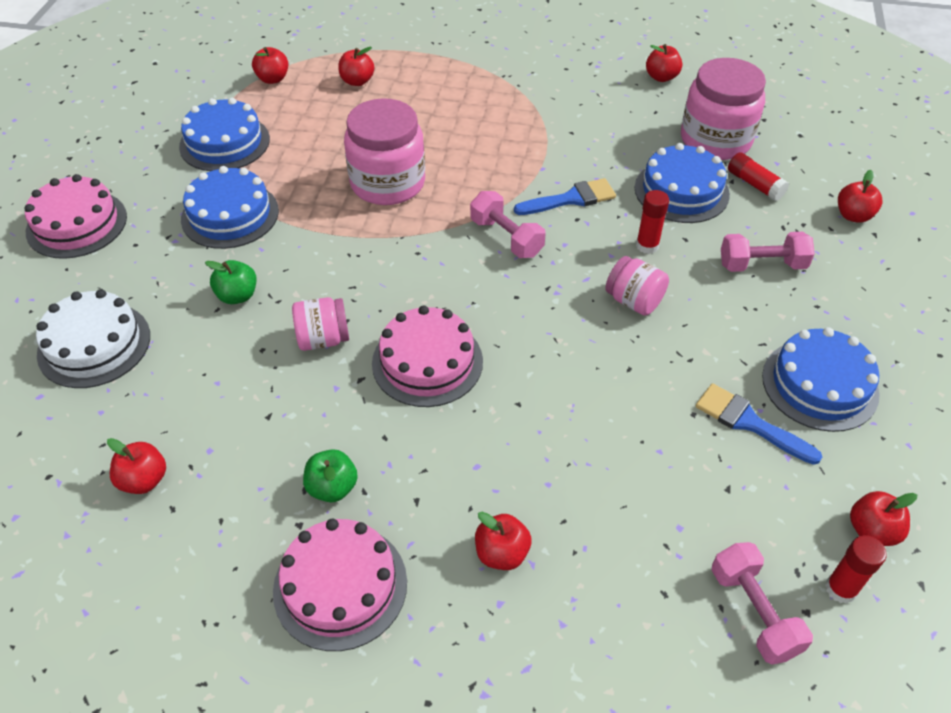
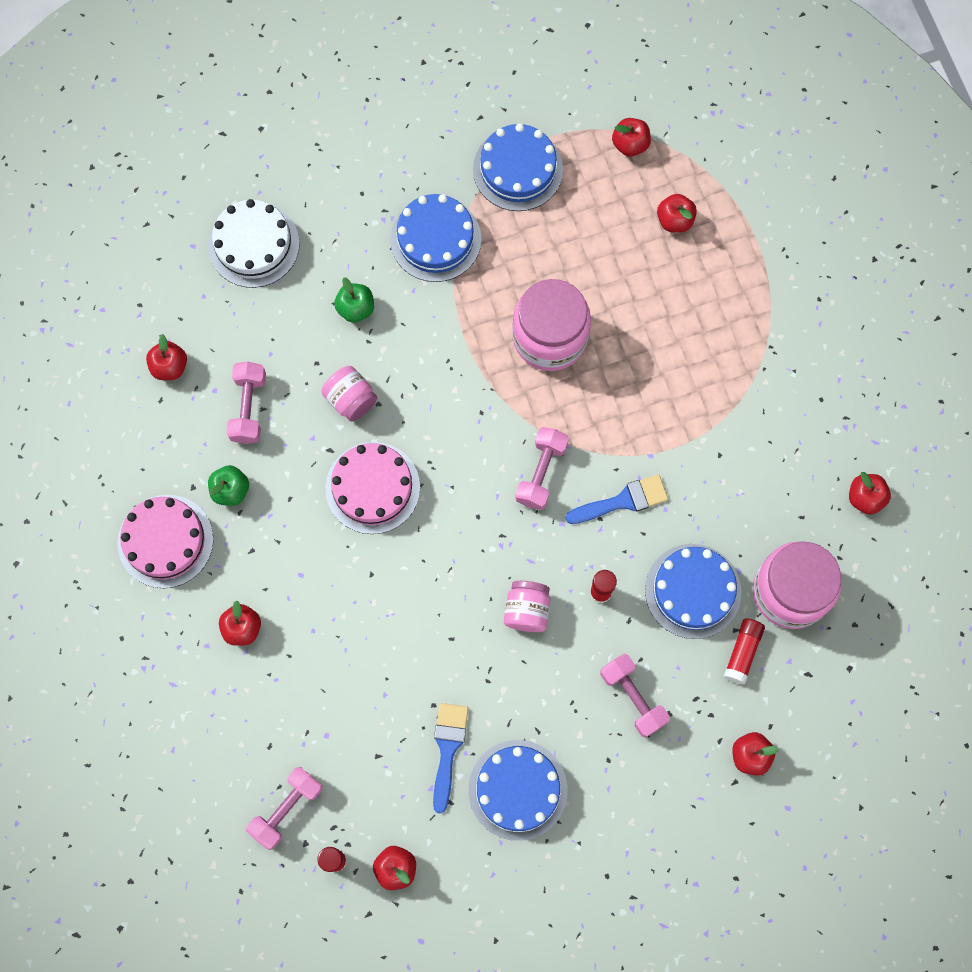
camera: 60 degrees right, 25 degrees up
pink cake [24,174,127,259] -> none
blue brush [514,178,616,215] -> blue brush turned 60 degrees counterclockwise [565,474,668,524]
none -> pink dumbbell [226,362,266,444]

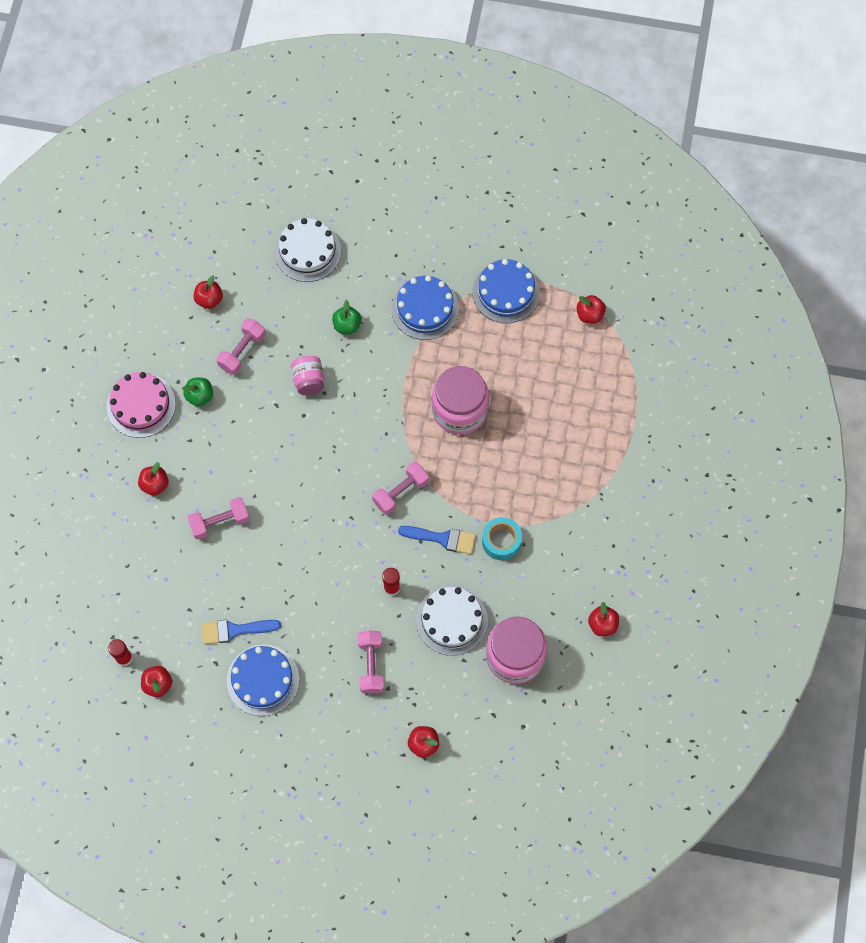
camera: 30 degrees right, 5 degrees down
pink dumbbell [246,767,323,850] -> pink dumbbell moved to [187,497,250,539]
pink cake [325,442,420,534] -> none
blue brush [433,703,468,814] -> blue brush turned 135 degrees counterclockwise [201,619,281,644]
pink jar [504,581,550,632] -> none
blue cake [645,544,741,639] -> white cake [416,586,488,656]
red apple [657,194,697,232] -> none
red glue stick [724,619,765,685] -> none
none -> turquoise tape [482,517,522,560]

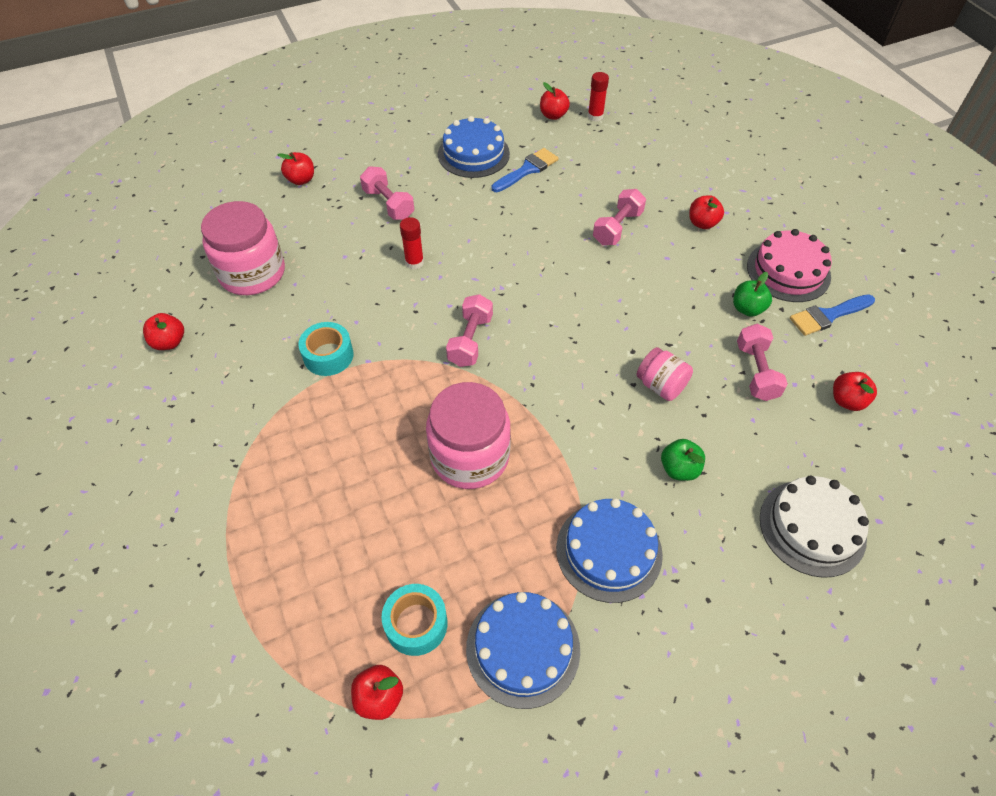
camera: 145 degrees right, 15 degrees down
blue brush [398,526,476,554] -> blue brush moved to [790,294,875,336]
white cake [416,586,488,656] -> none
none -> turquoise tape [381,584,448,656]

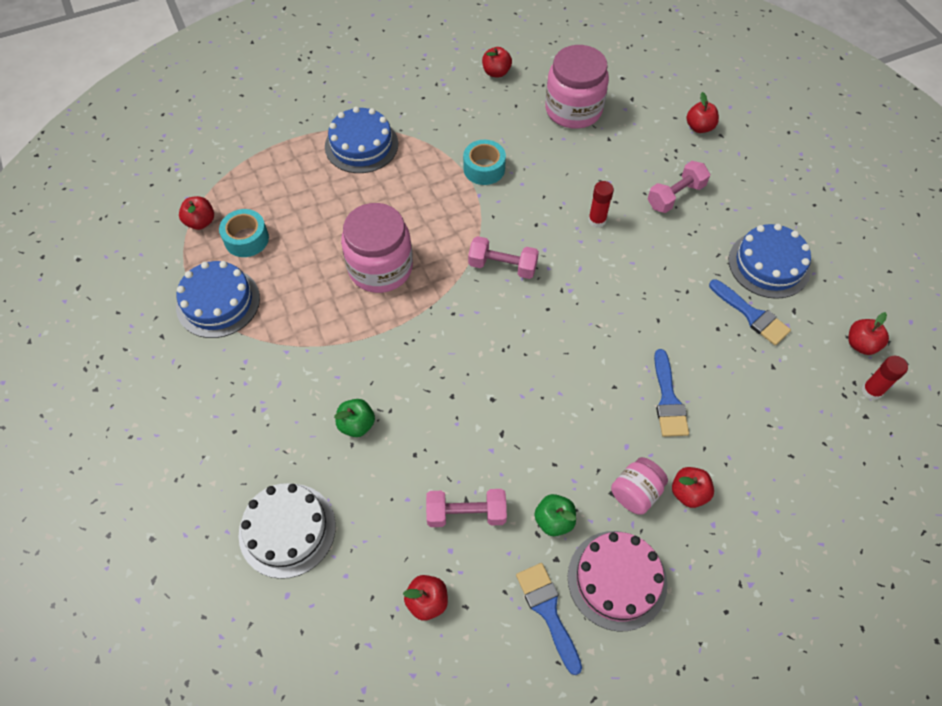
camera: 90 degrees right, 5 degrees up
blue cake [556,498,663,603] -> blue cake moved to [325,107,398,173]
pink dumbbell [593,189,646,245] -> blue brush [654,349,689,437]
pink jar [636,347,693,401] -> pink jar moved to [611,457,668,515]

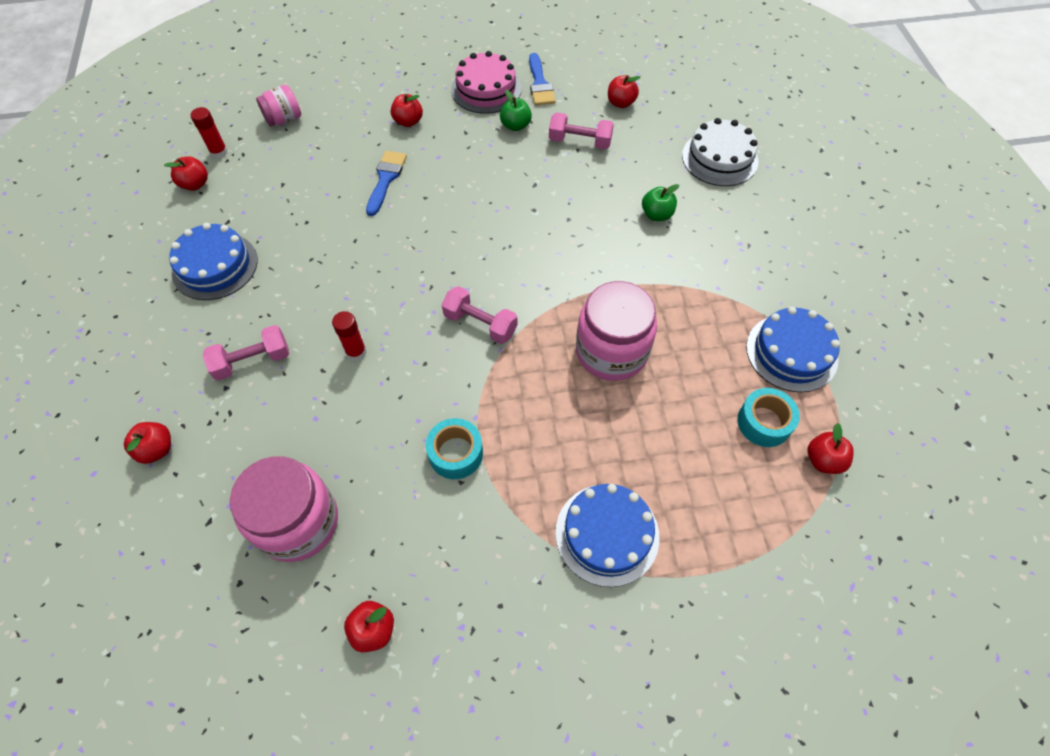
camera: 165 degrees left, 0 degrees up
pink jar [611,457,668,515] -> pink jar moved to [256,85,301,126]
blue brush [709,280,791,345] -> none

